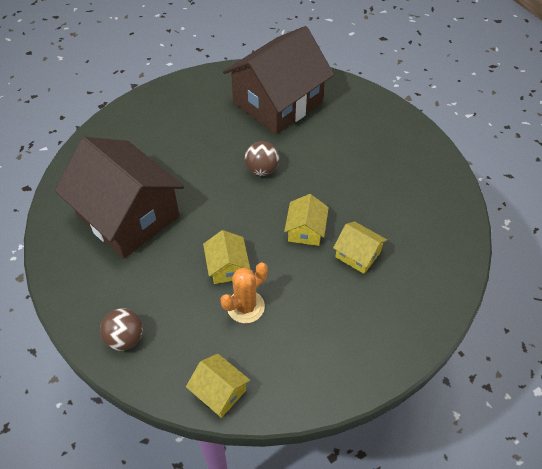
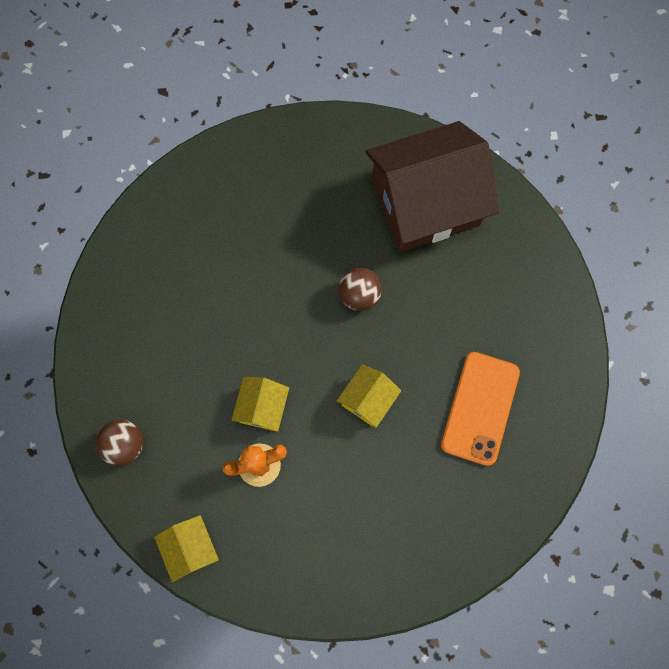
camera: 25 degrees right, 20 degrees up
brown house [55,137,184,258] -> none
yellow house [333,221,387,274] -> none
none -> orange phone [441,352,520,466]

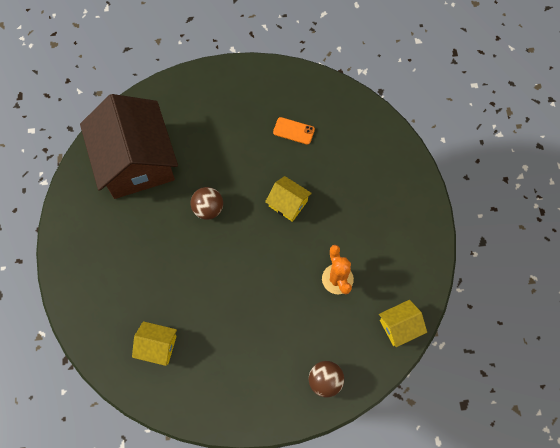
camera: 90 degrees left, 5 degrees down
yellow house [232,377,289,432] -> yellow house moved to [132,321,177,366]
orange phone [441,352,520,466] -> orange phone [273,117,315,145], size x0.52

